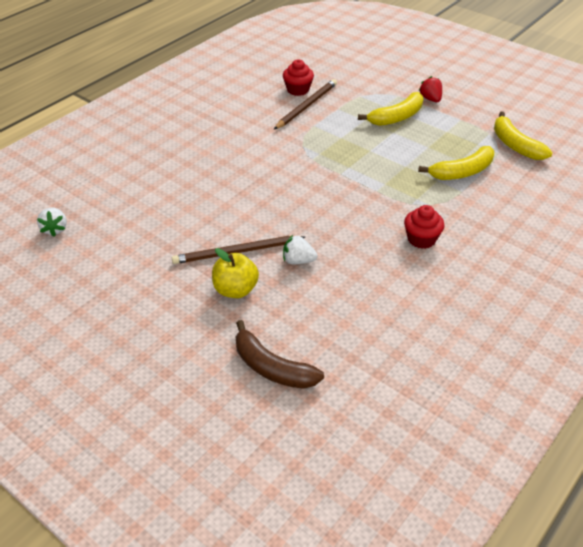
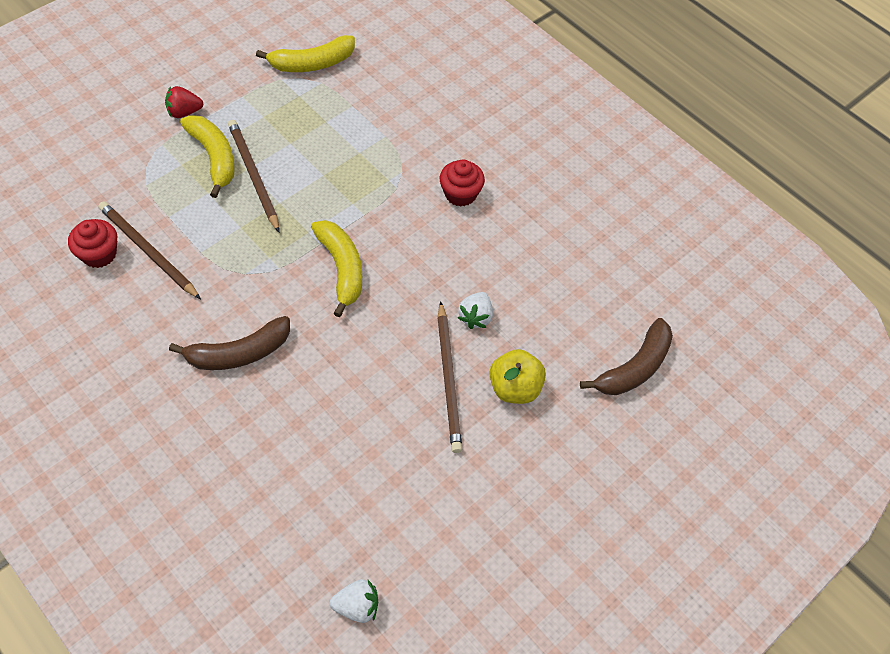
camera: 85 degrees left, 15 degrees up
yellow banana [418,146,494,180] -> yellow banana moved to [311,220,362,317]
none -> brown banana [169,316,290,370]
none -> brown pencil [228,120,279,232]

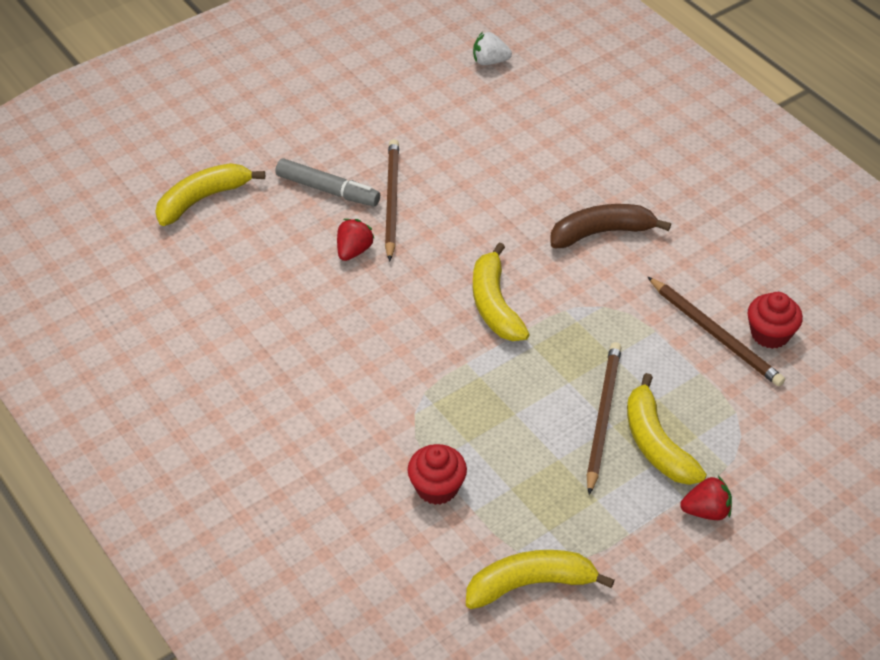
camera: 170 degrees left, 10 degrees down
brown pencil [228,120,279,232] -> brown pencil turned 150 degrees counterclockwise [587,342,621,495]
red cupcake [440,159,485,207] -> red cupcake moved to [407,444,467,505]
white strawberry [458,292,493,329] -> red strawberry [337,219,375,261]
yellow apple [490,349,546,404] -> grey marker [275,158,380,207]
brown banana [580,318,673,395] -> yellow banana [155,163,265,226]

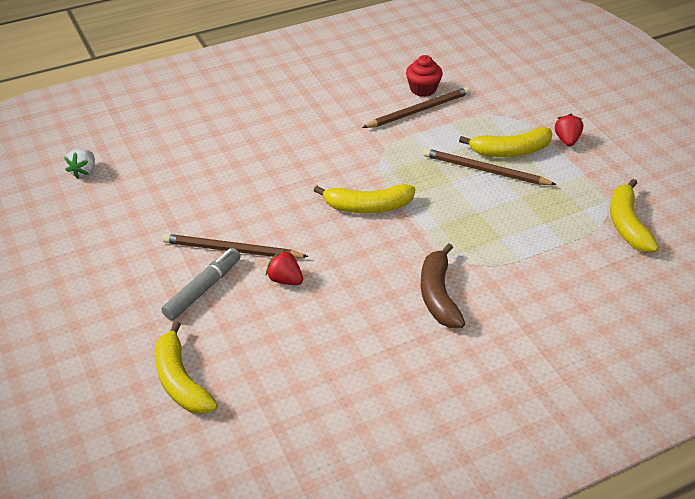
camera: 80 degrees left, 5 degrees down
red cupcake [407,444,467,505] -> none
brown banana [550,204,671,248] -> brown banana moved to [421,243,465,328]

